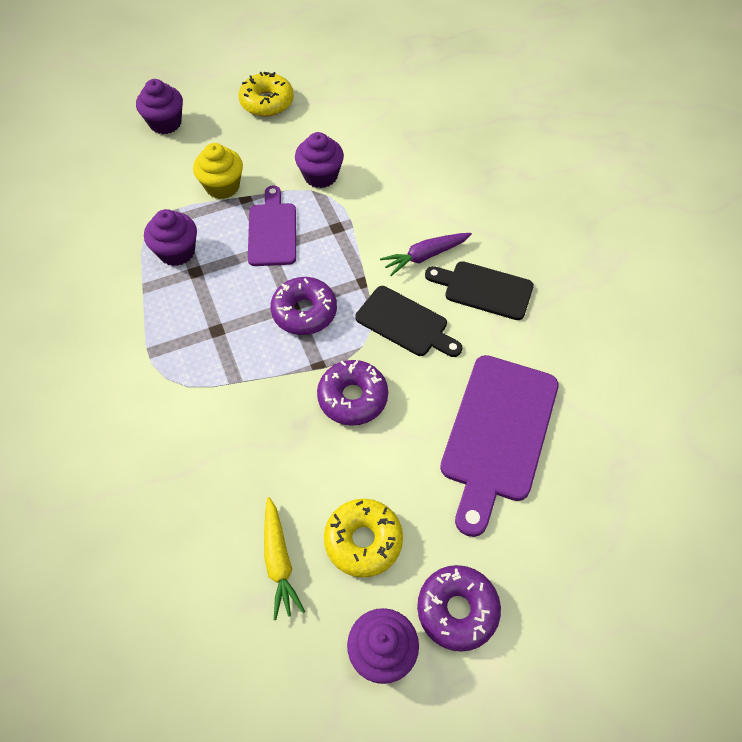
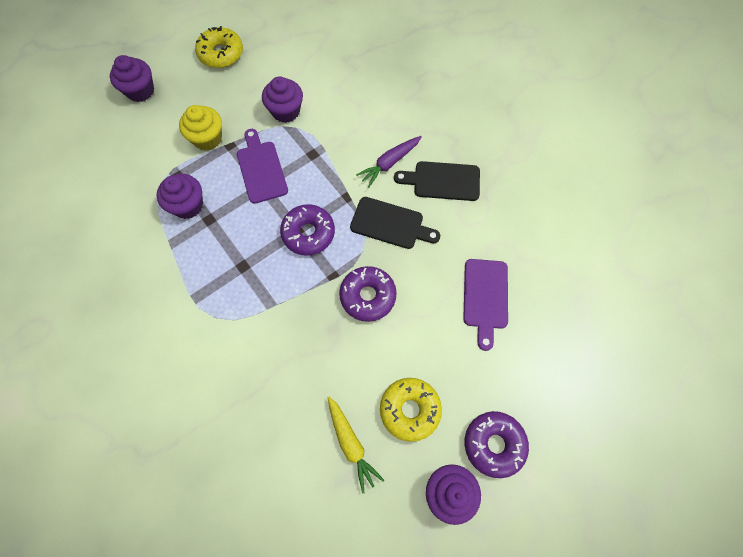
camera: 15 degrees left, 10 degrees up
purple cutting board [440,355,559,537] -> purple cutting board [463,259,508,351], size x0.62

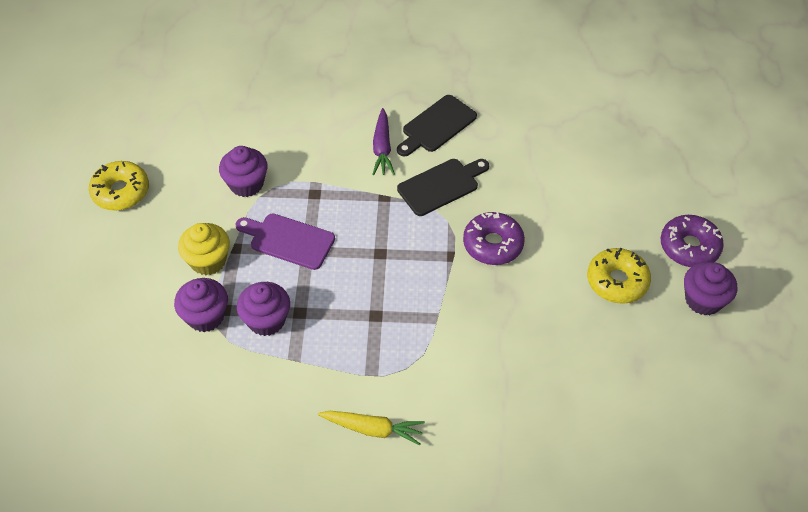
camera: 50 degrees left, 15 degrees down
purple cupcake [110,55,154,102] -> purple cupcake moved to [174,278,228,332]
purple donut [280,204,335,256] -> none
yellow carrot [327,397,384,493] -> yellow carrot moved to [318,411,425,446]
purple cutting board [463,259,508,351] -> none

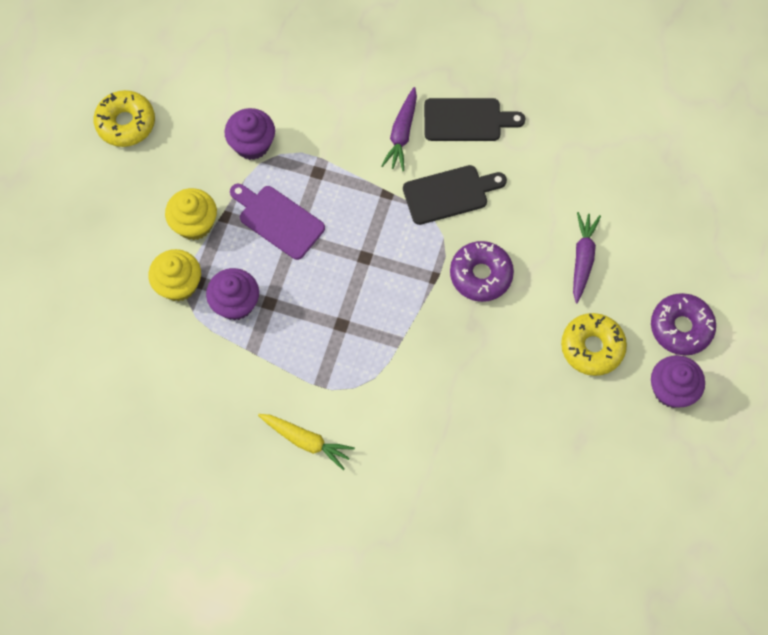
camera: 15 degrees right, 15 degrees up
purple cupcake [174,278,228,332] -> yellow cupcake [148,249,201,302]
black cutting board [397,95,477,157] -> black cutting board turned 150 degrees counterclockwise [424,98,525,141]
none -> purple carrot [573,212,601,303]

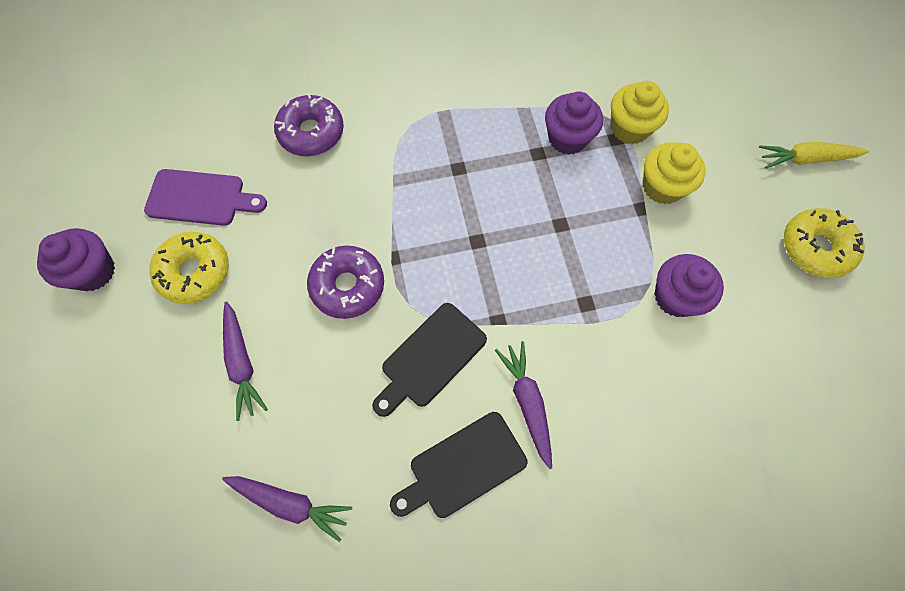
camera: 150 degrees right, 0 degrees up
purple cutting board [230,184,325,260] -> purple cutting board moved to [144,169,267,226]
yellow carrot [258,414,355,470] -> yellow carrot moved to [759,142,869,169]
purple donut [651,293,716,355] -> purple donut moved to [274,93,344,156]
none -> purple carrot [222,476,352,542]

